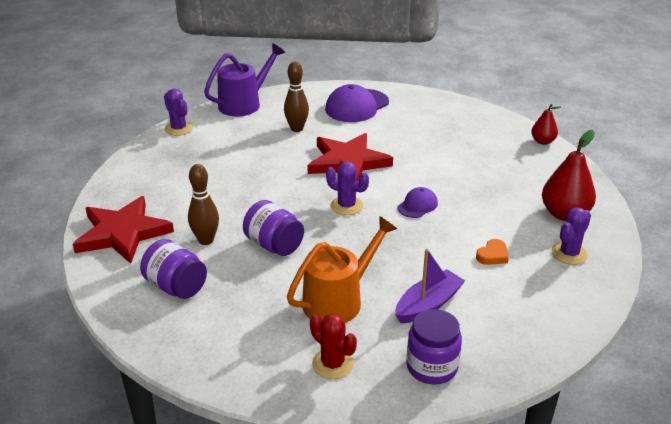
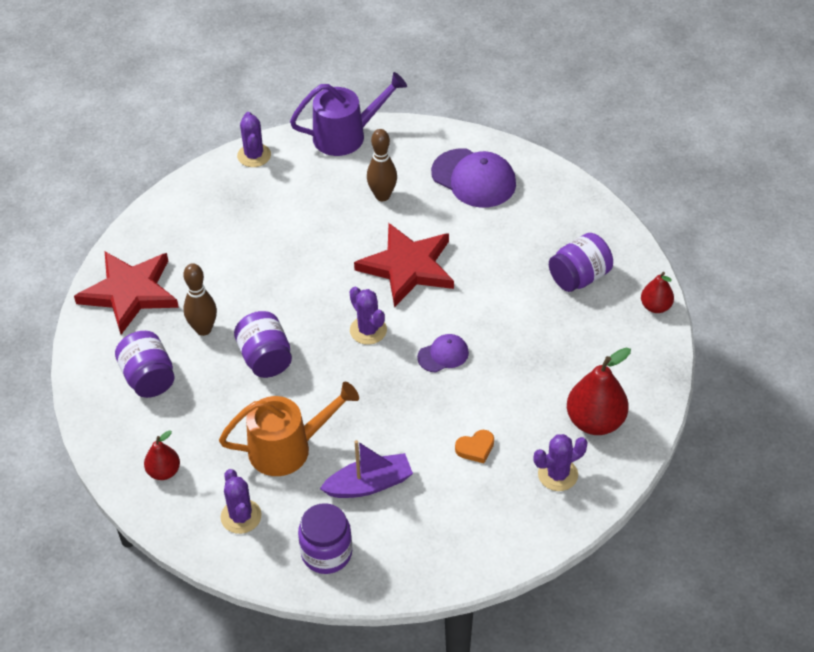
camera: 25 degrees right, 15 degrees up
red cactus [310,313,357,379] -> purple cactus [220,469,262,534]
purple cap [325,84,389,122] -> purple cap turned 120 degrees counterclockwise [431,148,516,208]
none -> red pear [144,430,180,480]
none -> purple jar [549,233,613,292]

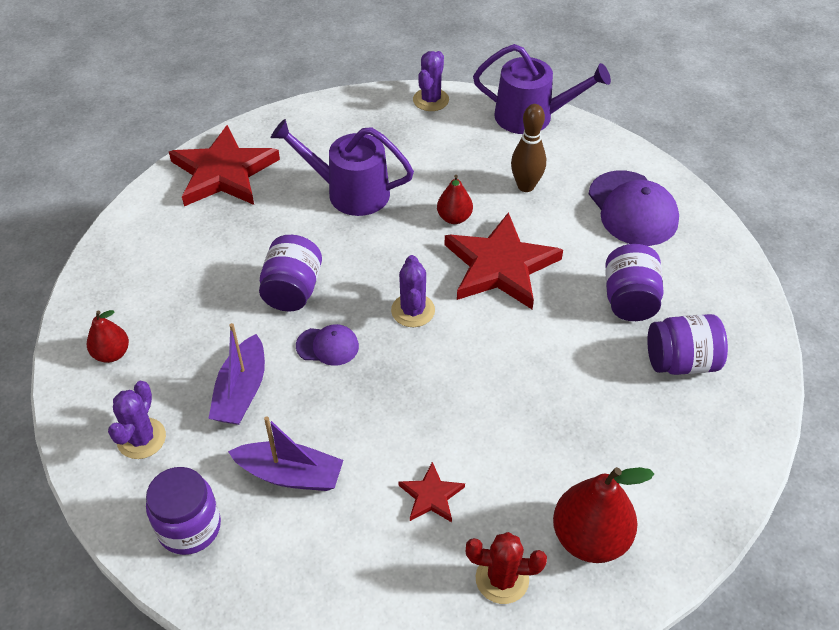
camera: 30 degrees right, 0 degrees up
purple jar [115,331,175,398] -> purple jar moved to [605,244,664,321]
brown bowling pin [183,263,217,336] -> none
orange watering can [219,382,359,476] -> purple boat [208,323,265,425]
purple cap [417,334,469,373] -> purple cap moved to [296,324,359,366]
orange heart [455,430,494,463] -> red star [398,462,465,522]
purple cactus [533,434,588,491] -> red cactus [466,532,547,604]
red pear [641,272,674,313] -> red pear moved to [437,175,473,224]
none -> purple watering can [271,119,414,216]

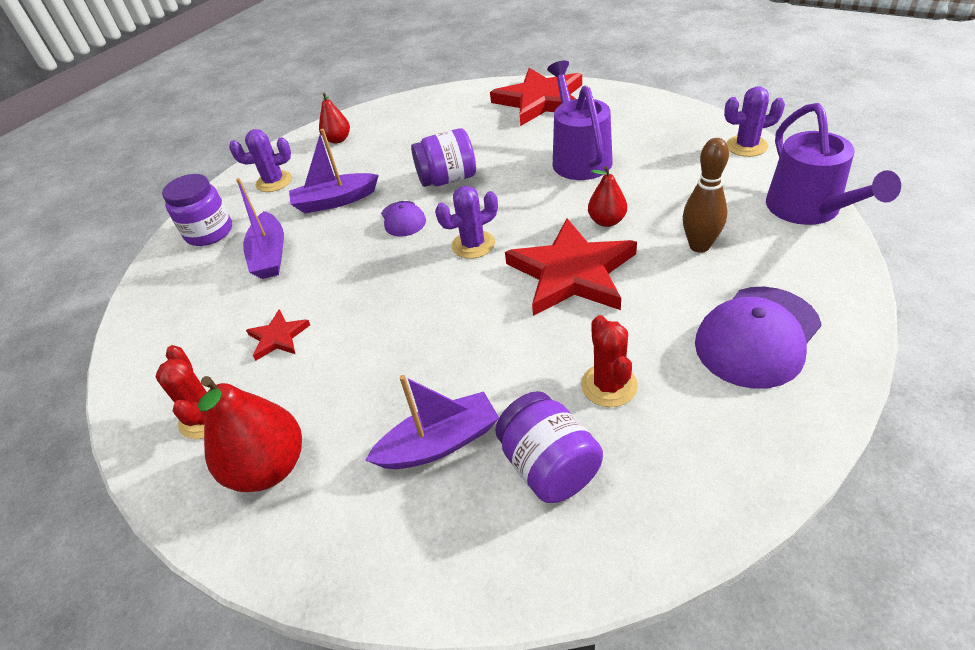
camera: 70 degrees right, 5 degrees down
purple jar [605,244,664,321] -> red cactus [581,315,638,407]
none -> purple boat [365,375,499,469]

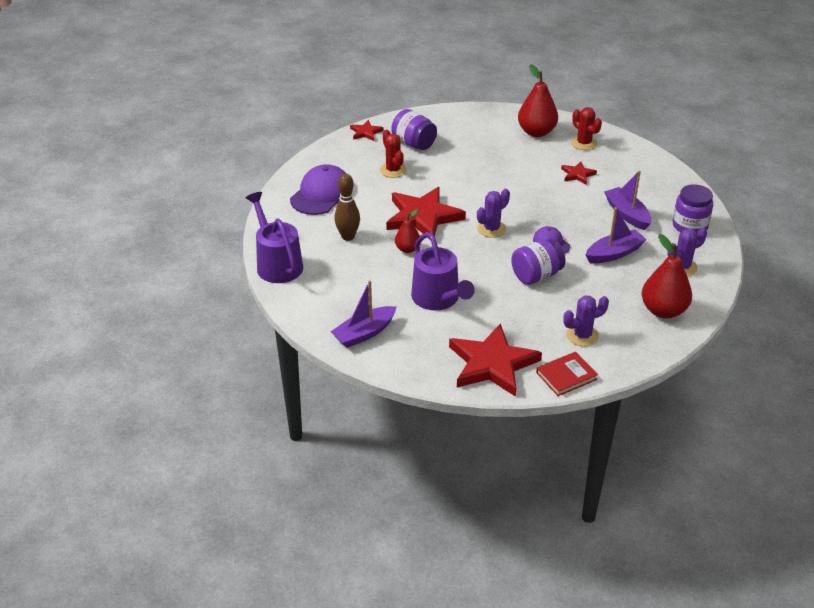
camera: 160 degrees right, 5 degrees down
red pear [319,92,350,144] -> red pear [642,234,692,319], size x1.75
purple boat [365,375,499,469] -> purple boat moved to [331,280,396,348]
purple cactus [724,86,785,157] -> purple cactus moved to [563,296,609,346]
none -> red star [350,120,384,141]
none -> red book [536,352,598,396]

